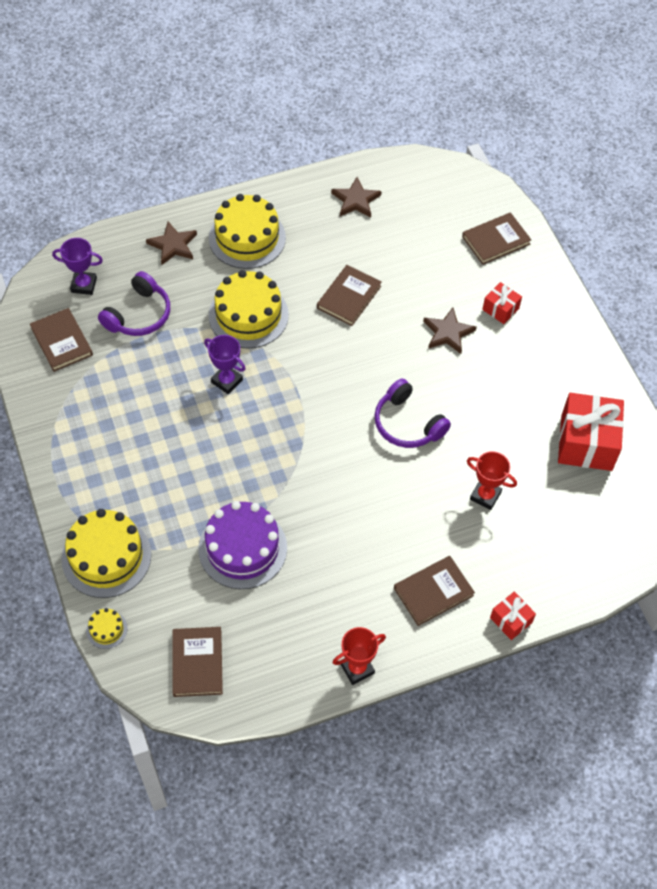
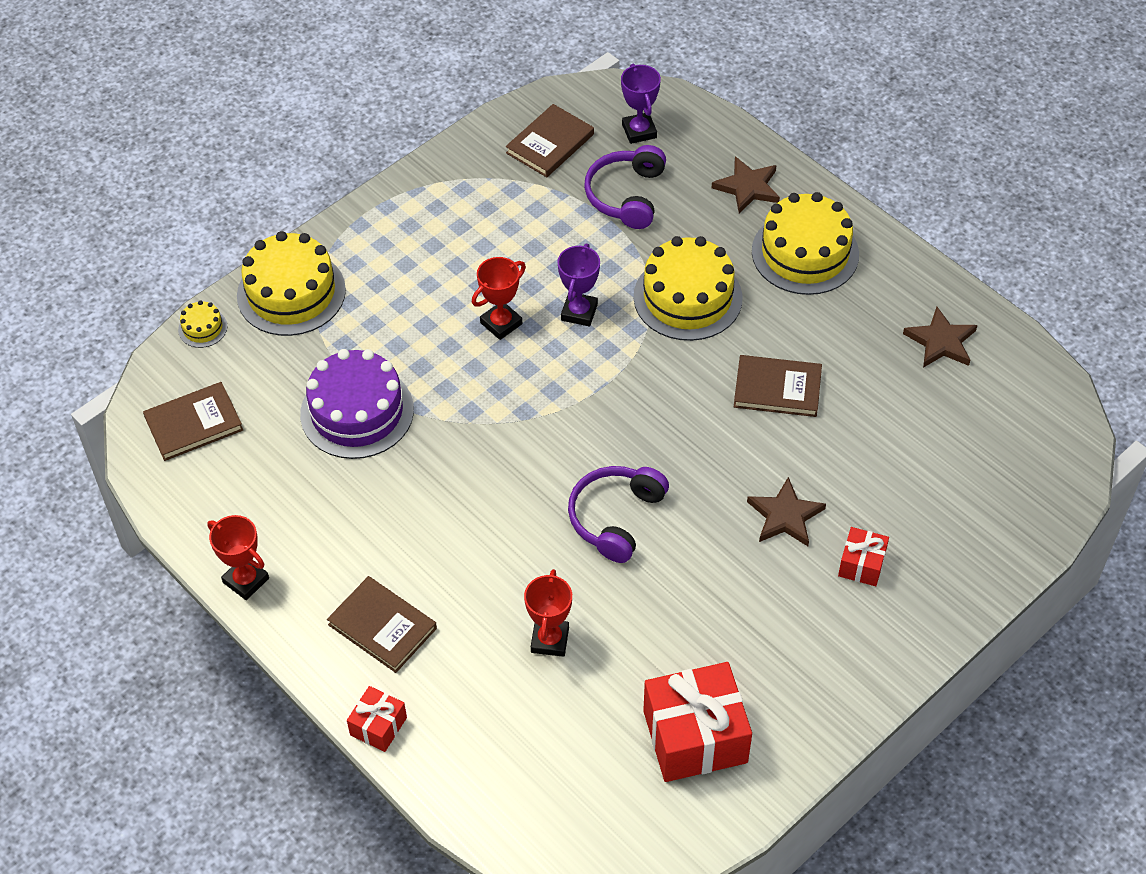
camera: 70 degrees right, 5 degrees down
purple headphones [98,271,170,336] -> purple headphones turned 90 degrees clockwise [584,145,666,229]
brown book [462,212,531,265] -> none
none -> red trophy [472,257,526,340]

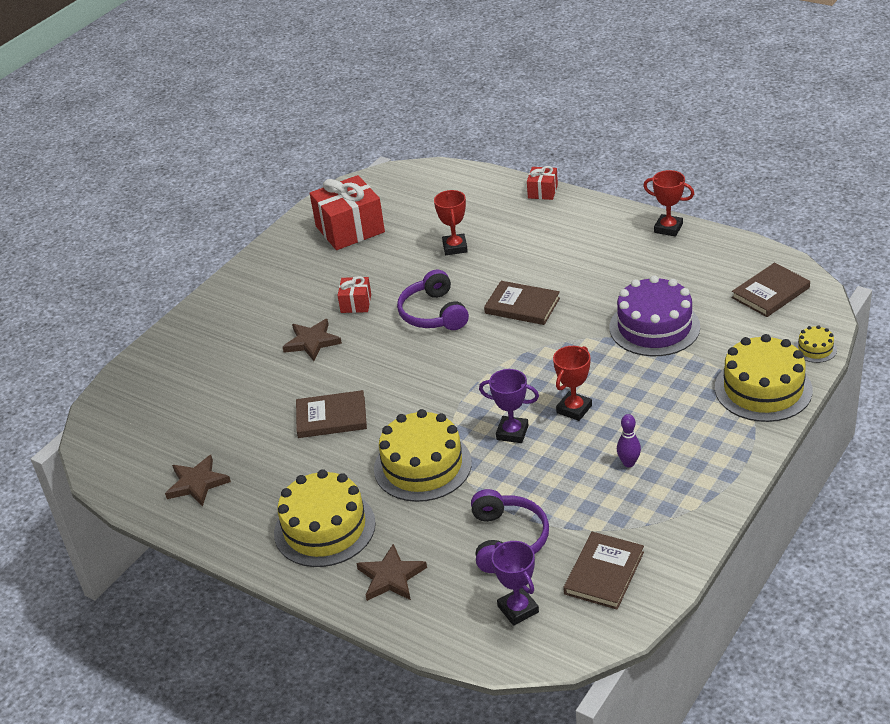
camera: 170 degrees right, 15 degrees down
brown book [327,576,437,673] -> brown book moved to [484,281,560,325]
purple trophy [557,244,600,326] -> purple trophy turned 75 degrees counterclockwise [479,369,539,443]
purple headphones [568,466,669,563] -> purple headphones turned 150 degrees clockwise [397,269,469,330]
red gift [838,527,889,586] -> red gift moved to [337,276,371,313]
none -> purple bowling pin [617,414,641,467]

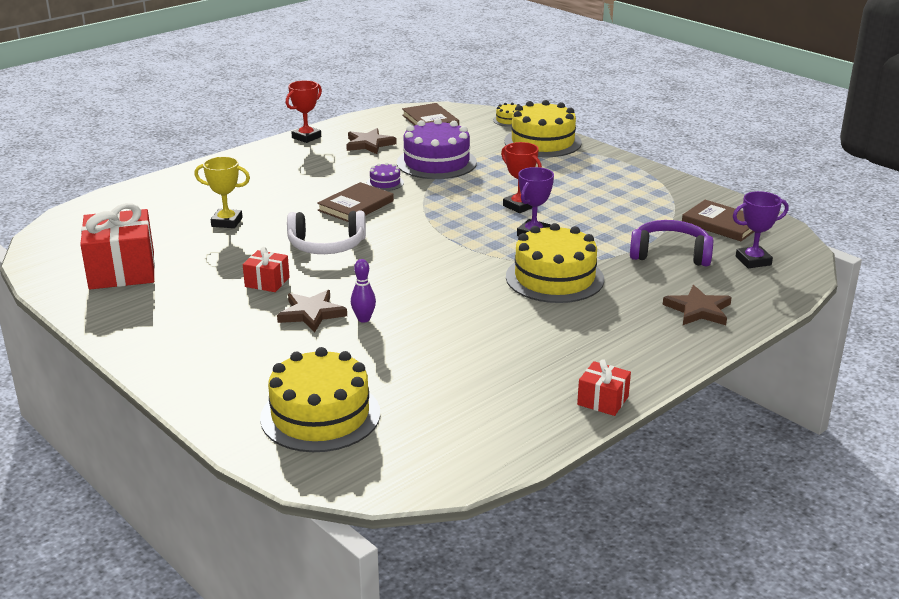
camera: 80 degrees left, 10 degrees down
brown star [165,455,231,507] -> brown star moved to [346,128,397,154]
yellow cake [274,469,376,567] -> yellow cake moved to [260,347,380,452]
brown book [296,390,367,438] -> none
purple headphones [397,269,469,330] -> white headphones [287,211,366,254]
red trophy [434,190,468,255] -> yellow trophy [194,156,250,228]
red gift [527,166,558,200] -> red gift moved to [577,359,631,416]
purple bowling pin [617,414,641,467] -> purple bowling pin moved to [351,259,376,323]
none -> purple cake [367,162,404,191]

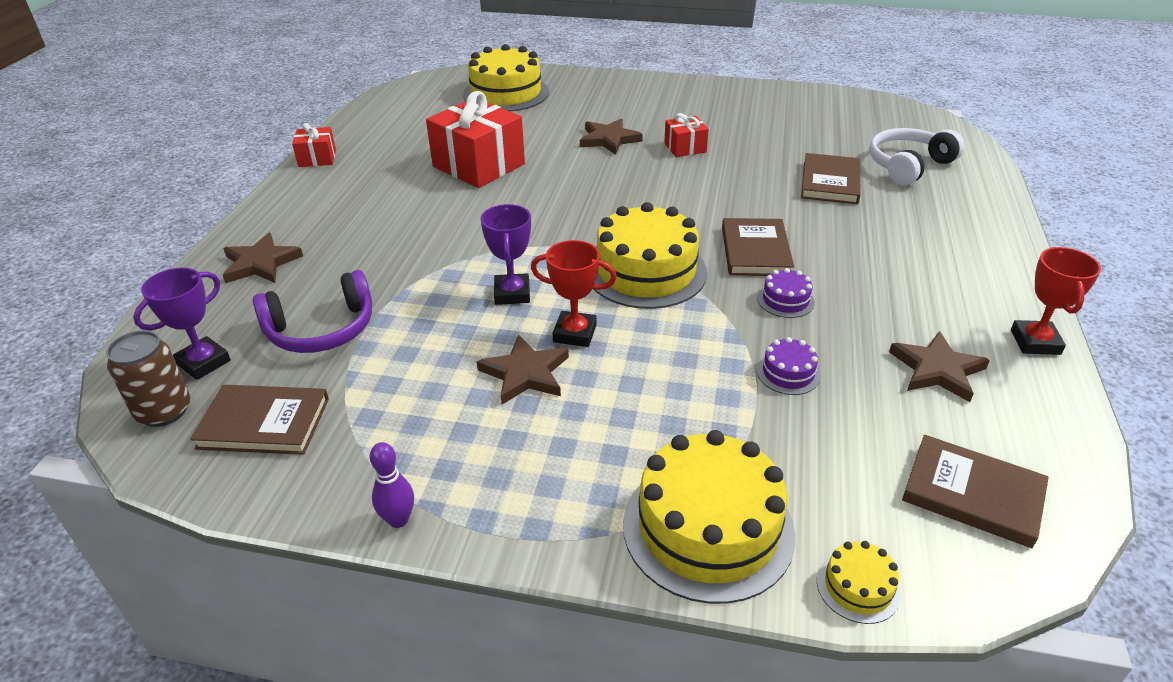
camera: 145 degrees right, 10 degrees up
red gift [80,203,155,289] -> red gift moved to [426,91,525,188]
yellow trophy [194,156,250,228] -> brown book [801,153,861,204]
white headphones [287,211,366,254] -> white headphones moved to [870,128,964,185]
purple bowling pin [351,259,376,323] -> purple bowling pin moved to [369,442,414,528]
purple cake [397,118,477,179] -> purple cake [757,337,821,395], size x0.45
yellow cake [506,223,604,303] -> yellow cake moved to [594,202,707,309]
none -> brown can [106,330,190,427]
none -> brown star [477,334,569,405]

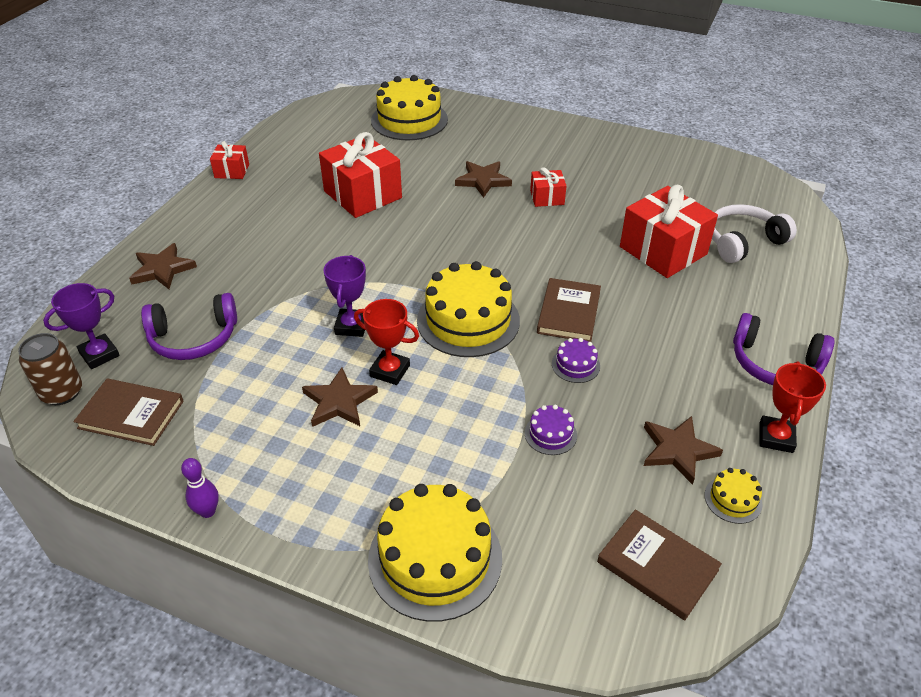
camera: 10 degrees right, 5 degrees up
brown book [801,153,861,204] -> red gift [620,185,718,278]
yellow cake [817,541,901,624] -> yellow cake moved to [705,468,762,524]
none -> purple headphones [733,313,835,385]

